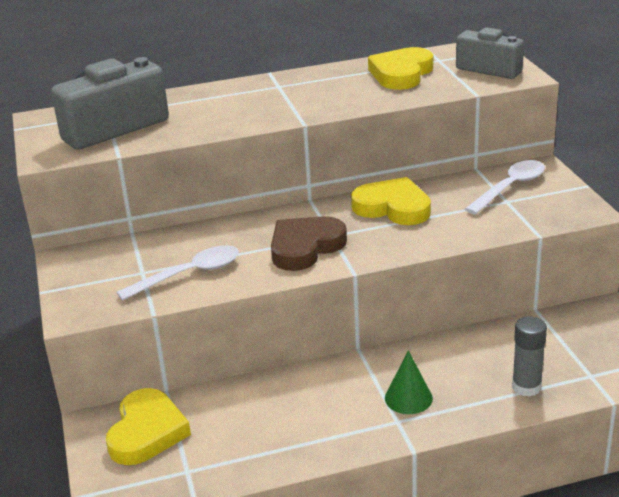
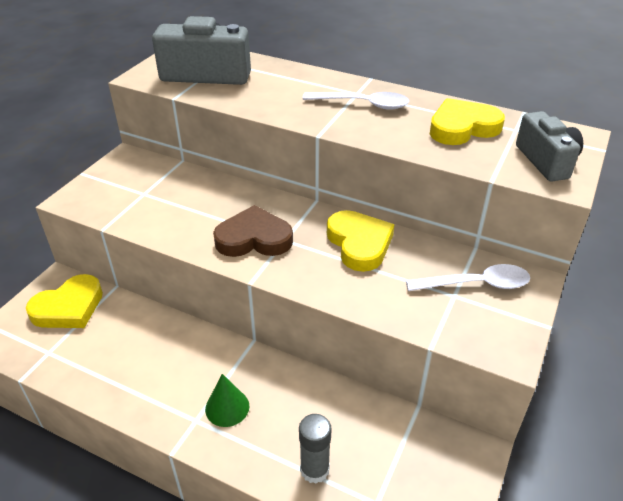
camera: 40 degrees right, 10 degrees up
white spoon [116,245,239,301] -> white spoon moved to [302,92,409,110]

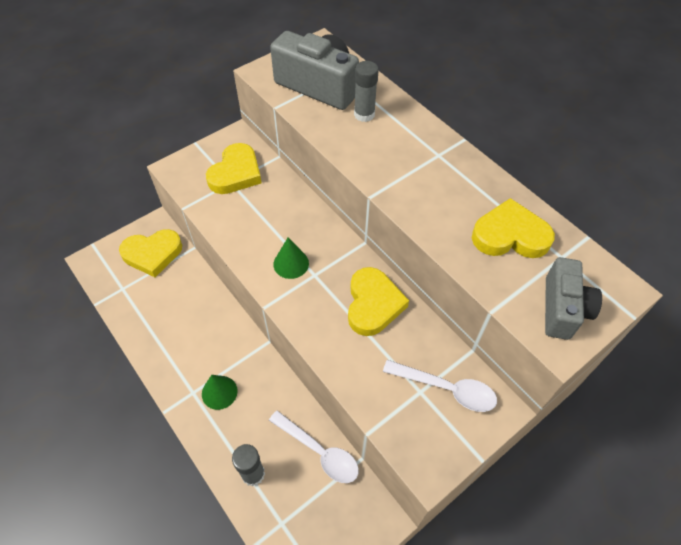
camera: 25 degrees right, 15 degrees up
brown heart [213,205,293,257] -> green cone [273,237,309,279]
white spoon [302,92,409,110] -> white spoon moved to [269,411,359,483]
none -> yellow heart [206,143,262,194]
none -> grey glue stick [354,61,379,122]

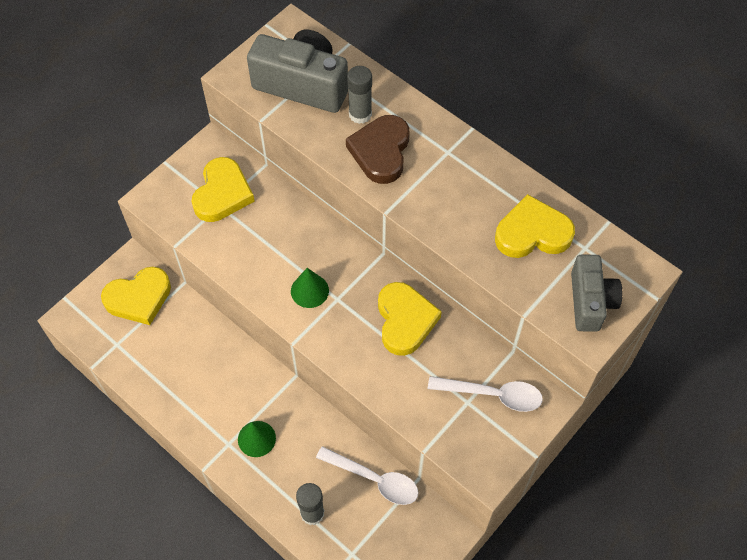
camera: 10 degrees left, 5 degrees up
none -> brown heart [346,115,410,184]

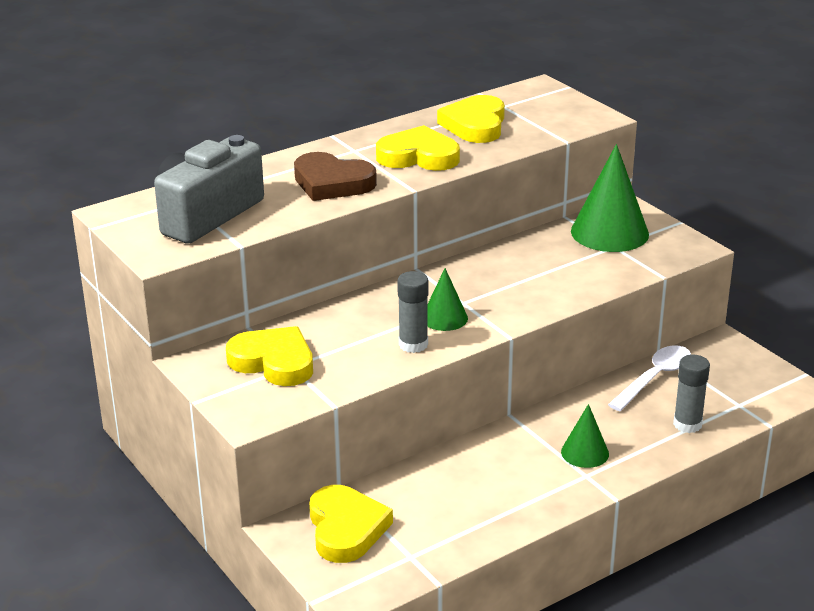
camera: 75 degrees left, 30 degrees down
grey glue stick [347,66,372,124] -> grey glue stick moved to [397,271,428,353]
yellow heart [378,282,442,356] -> yellow heart moved to [376,125,460,171]
white spoon [428,376,543,412] -> green cone [571,144,649,252]
grey camera [571,254,622,332] -> none

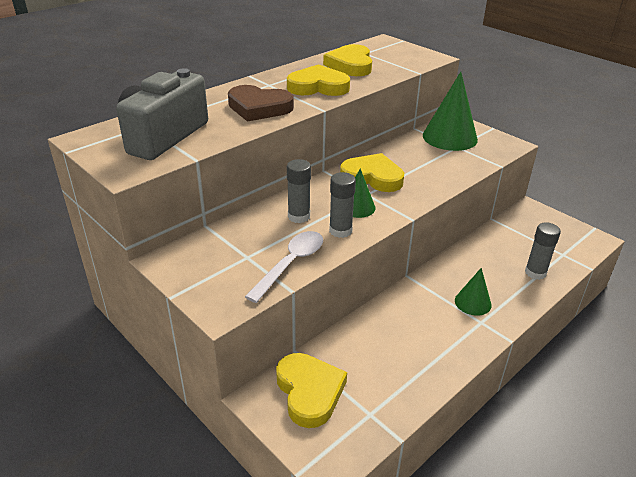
camera: 10 degrees left, 5 degrees up
yellow heart [226,326,313,386] -> yellow heart moved to [340,153,404,192]
white spoon [608,345,691,411] -> white spoon moved to [245,231,323,303]
none -> grey glue stick [287,159,311,223]

